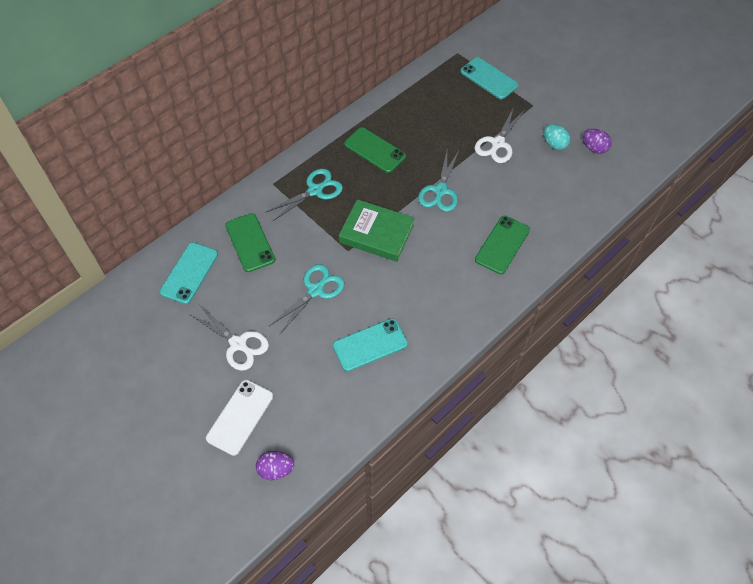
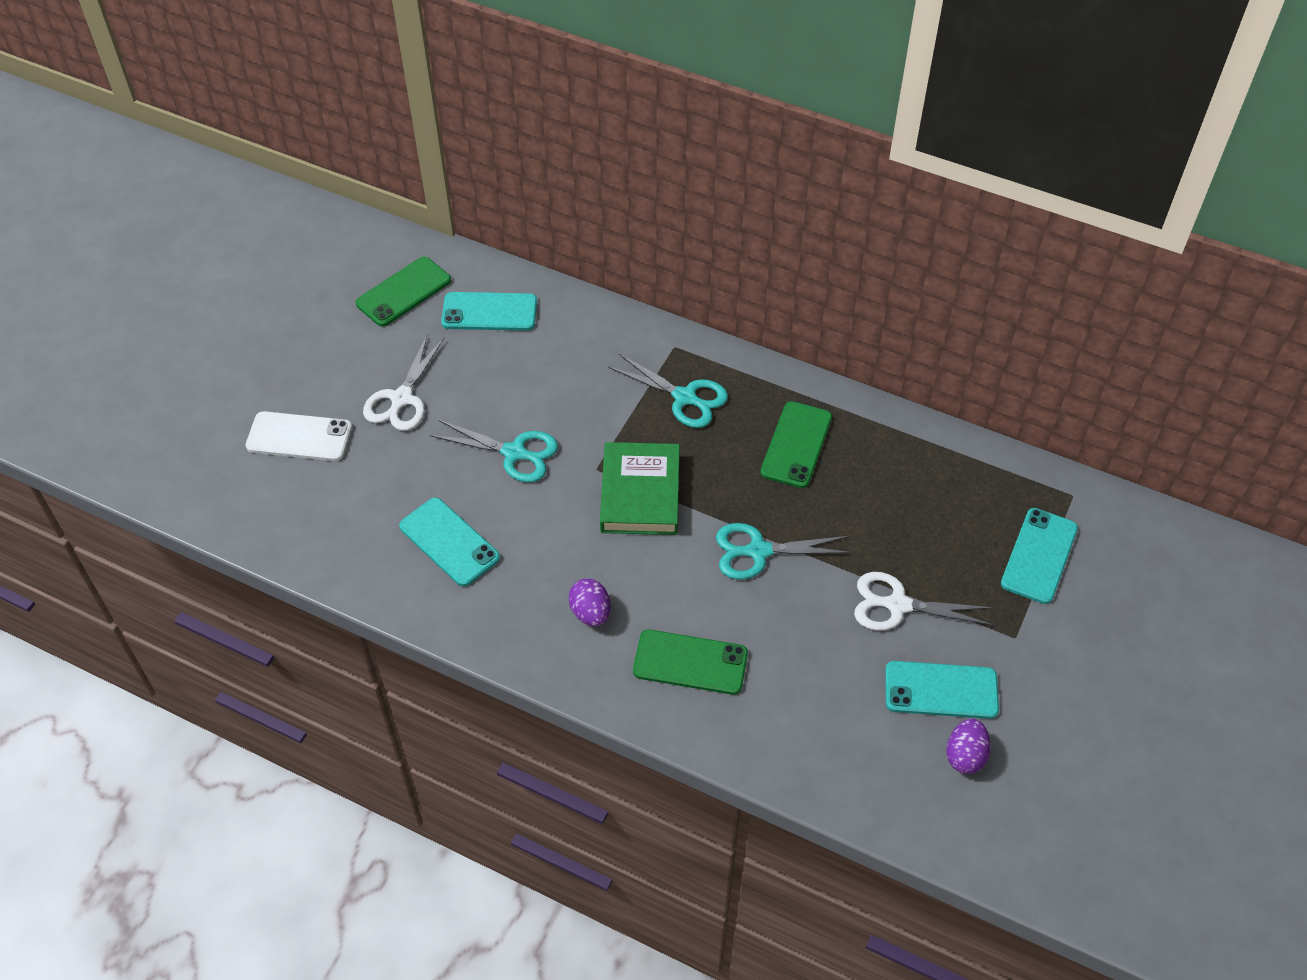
camera: 70 degrees right, 5 degrees down
green phone [225,213,275,272] -> green phone moved to [356,257,451,327]
purple egg [256,451,294,480] -> purple egg moved to [568,579,611,626]
turquoise egg [544,124,571,150] -> turquoise phone [885,661,999,719]

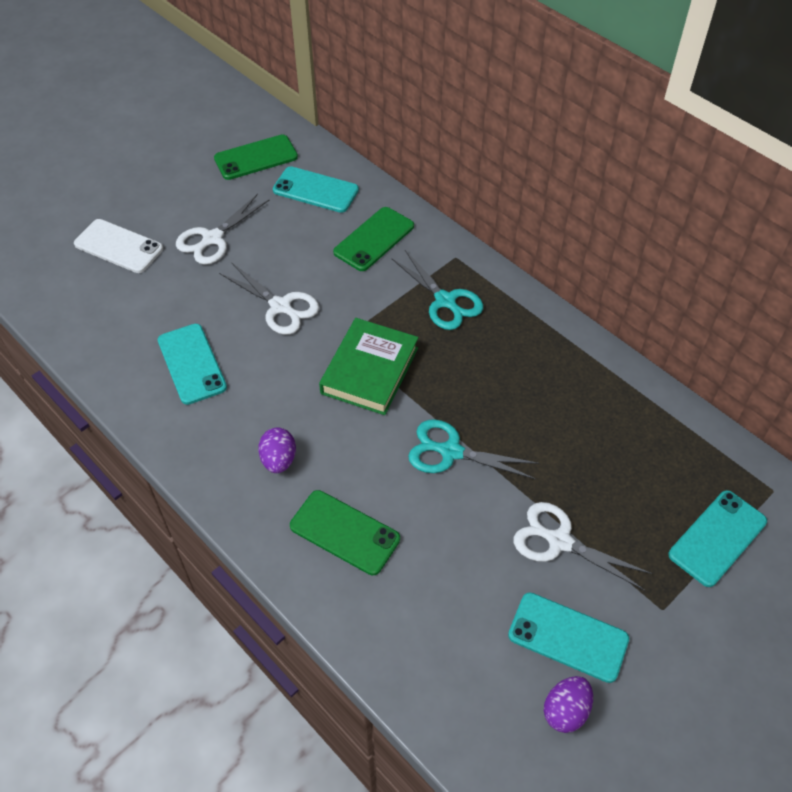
camera: 20 degrees right, 0 degrees up
turquoise scissors [430,420,558,482] -> white scissors [219,262,319,335]
green phone [760,401,832,488] -> green phone moved to [333,207,414,271]

